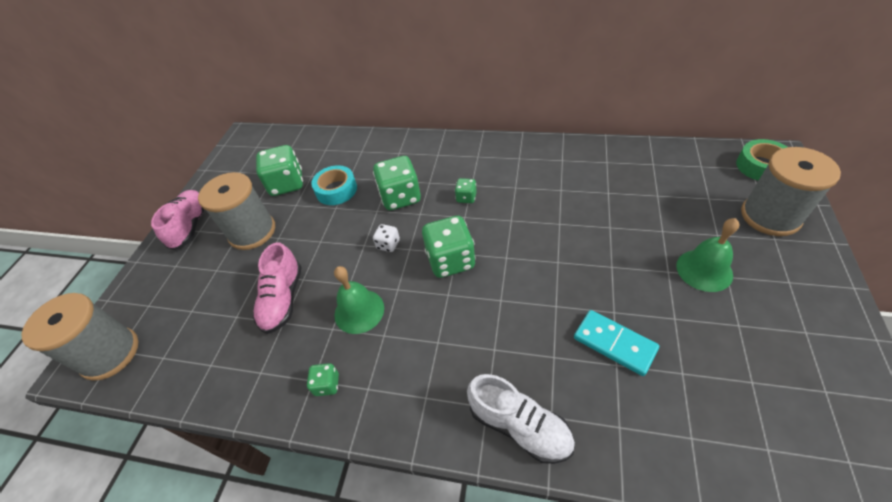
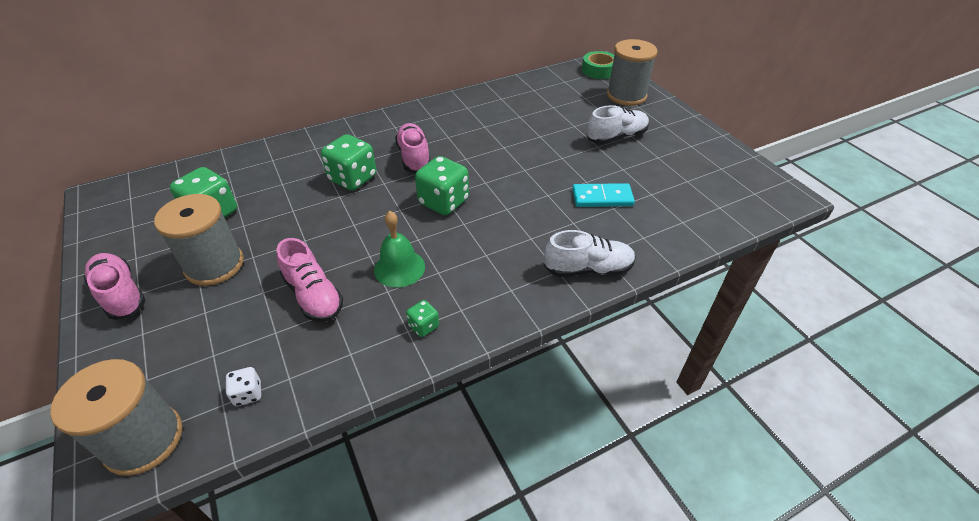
camera: 45 degrees left, 5 degrees down
turquoise tape [311,165,357,205] -> none
white dice [373,224,400,252] -> white dice moved to [225,367,261,406]
green dice [455,178,477,203] -> pink shoe [395,123,430,173]
green bell [676,218,739,292] -> white shoe [587,105,649,144]

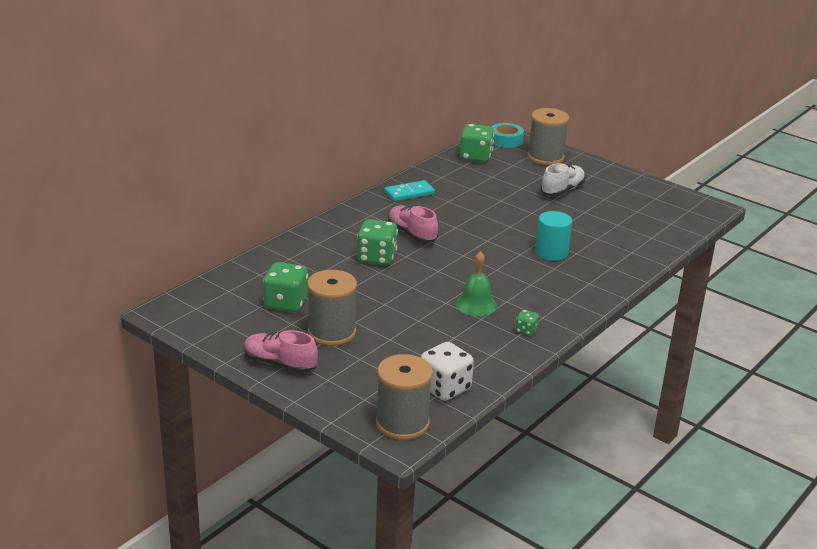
camera: 25 degrees left, 15 degrees down
white dice [225,367,261,406] -> white dice [421,342,474,401], size x2.04
pink shoe [276,238,343,322] -> none
green dice [415,156,469,215] -> green dice moved to [460,124,494,163]
white shoe [544,230,636,277] -> none
turquoise domino [572,183,635,207] -> turquoise domino moved to [384,180,435,201]
green tape [582,51,614,79] -> turquoise tape [491,123,524,148]
none -> turquoise cylinder [535,211,572,261]

